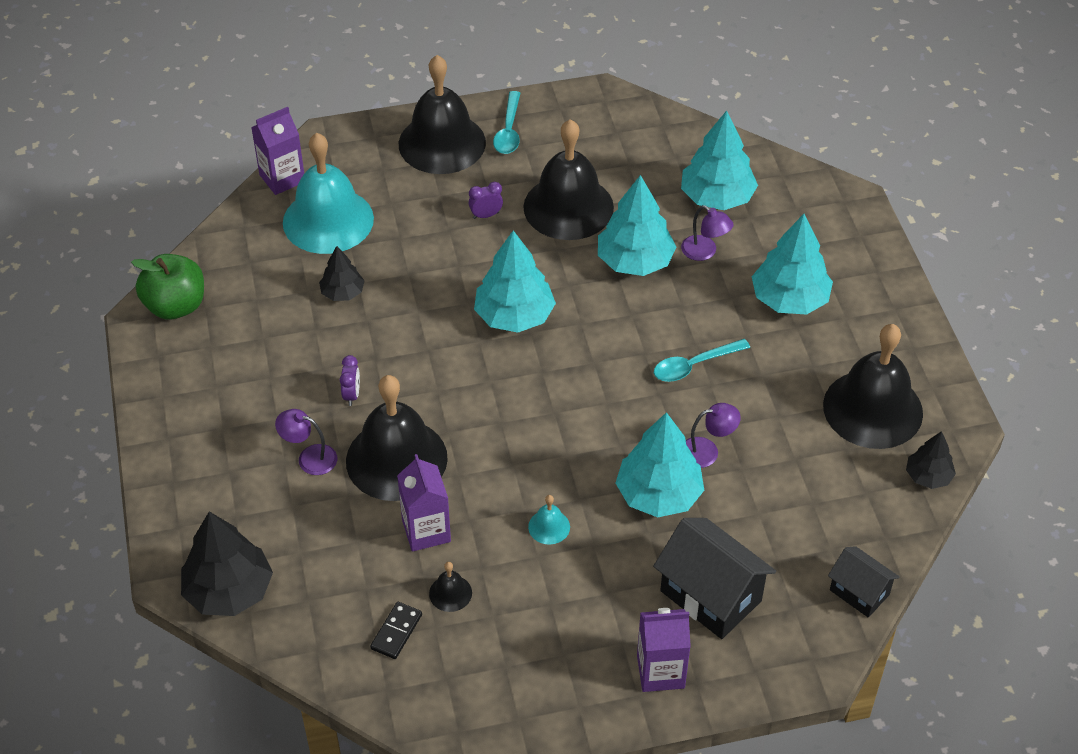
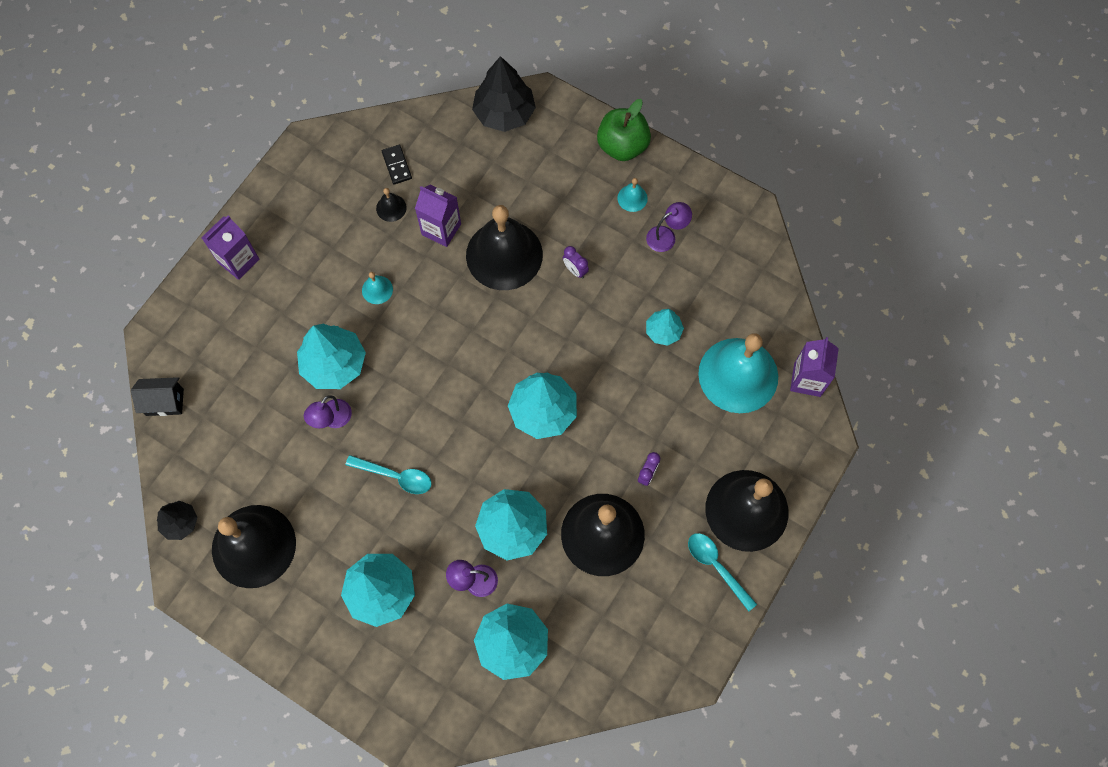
camera: 135 degrees right, 20 degrees up
green apple [131,254,204,319] -> green apple moved to [597,99,651,161]
purple lamp [275,409,337,475] -> purple lamp moved to [646,202,692,252]
black tree [319,246,365,301] -> turquoise tree [646,309,684,346]
black house [653,518,776,639] -> none
turquoise spoon [654,339,750,382] -> turquoise spoon turned 90 degrees clockwise [346,455,432,494]
none -> turquoise bell [617,178,648,212]

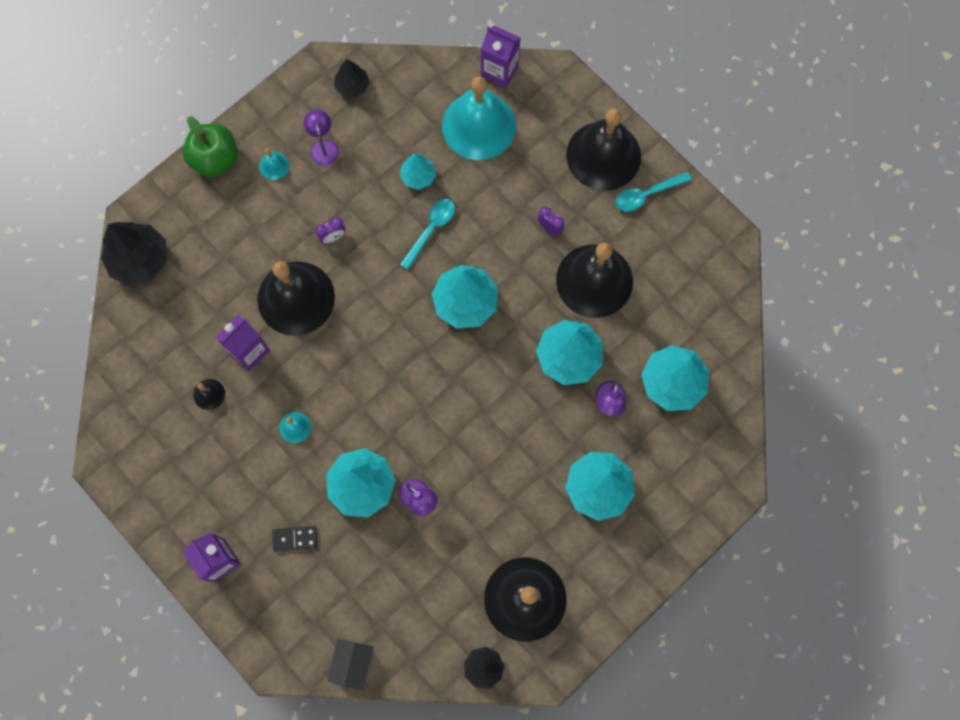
camera: 75 degrees left, 5 degrees up
turquoise spoon [346,455,432,494] -> turquoise spoon moved to [400,199,455,270]
black domino [382,145,412,184] -> black domino moved to [272,526,317,552]
none -> black tree [334,59,370,98]

